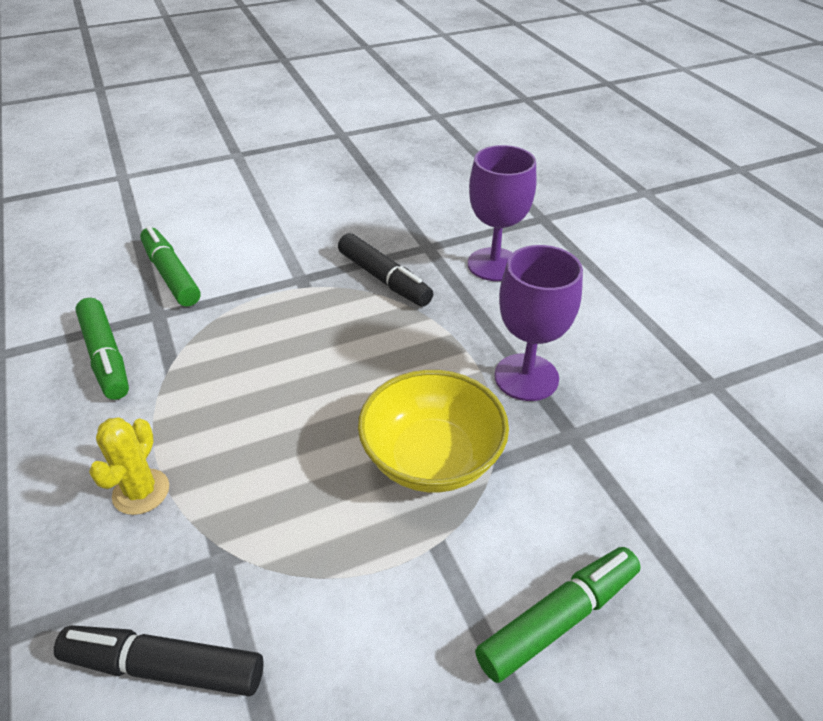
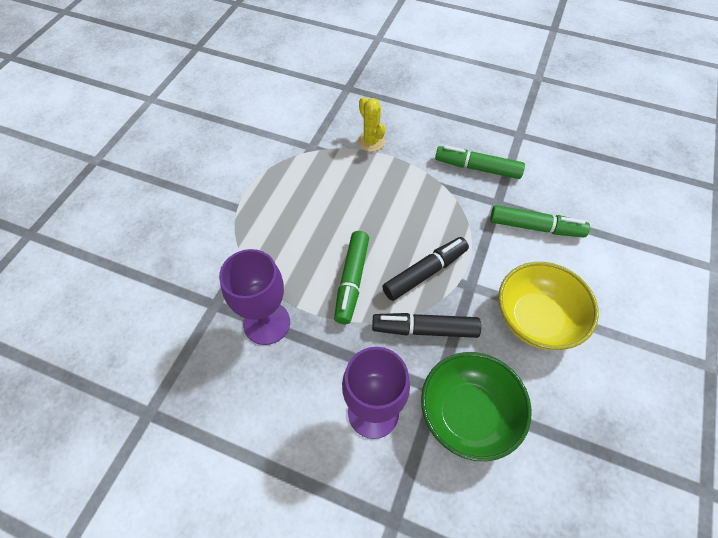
camera: 135 degrees right, 15 degrees up
black marker [54,625,264,696] -> black marker moved to [382,237,469,301]
yellow bowl [358,370,509,493] -> yellow bowl moved to [498,262,599,350]
green marker [475,547,641,683] -> green marker moved to [334,231,369,325]
none -> green bowl [421,352,532,461]

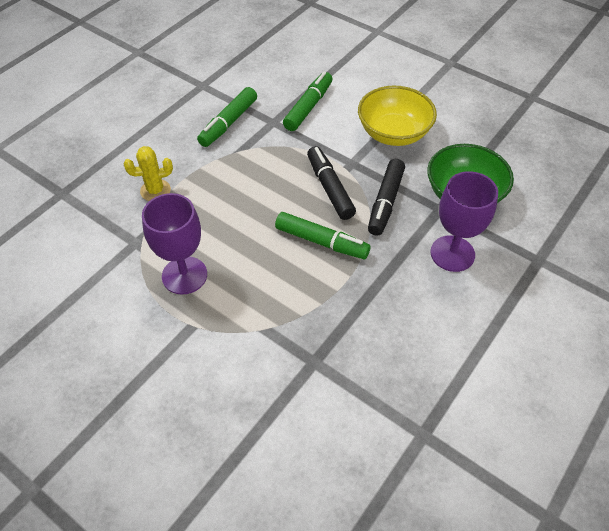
camera: 75 degrees left, 5 degrees down
purple goblet [219,249,290,345] -> purple goblet moved to [142,193,207,294]

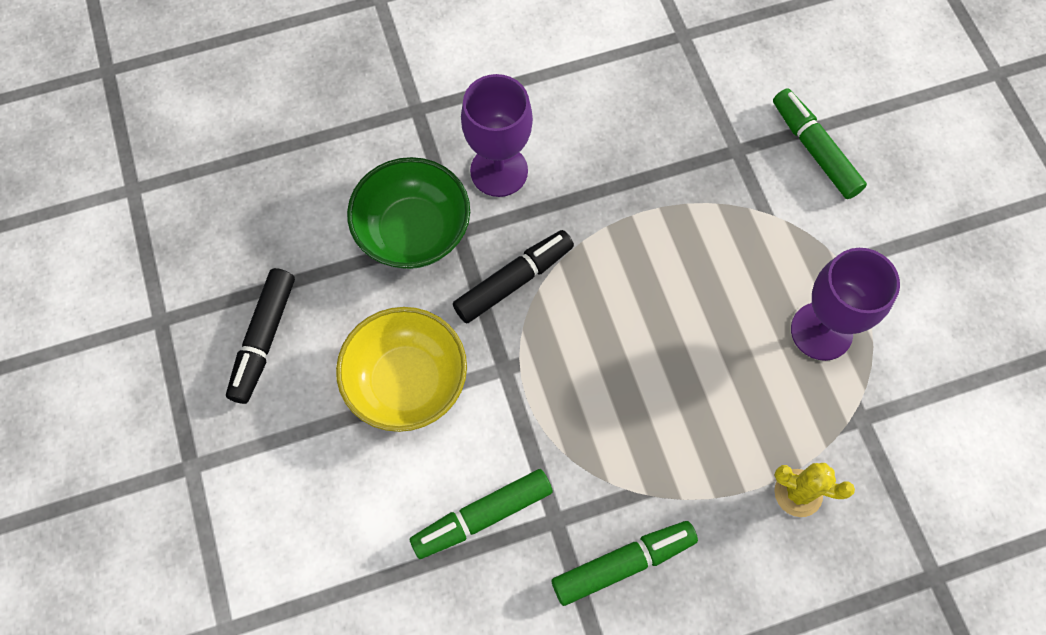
camera: 145 degrees left, 15 degrees up
green marker [275,212,371,259] -> green marker moved to [773,88,867,199]
black marker [307,146,356,220] -> black marker moved to [226,268,295,404]

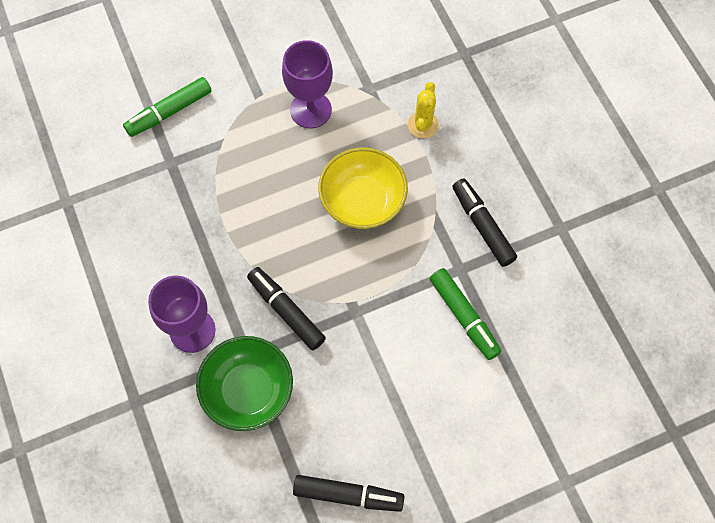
camera: 95 degrees left, 0 degrees up
yellow bowl [336,307,467,432] -> yellow bowl moved to [318,148,408,229]
green marker [552,521,698,606] -> black marker [452,178,517,267]

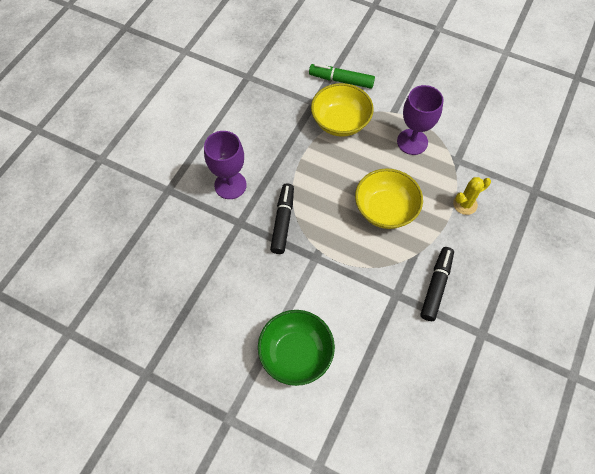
camera: 50 degrees right, 5 degrees down
green bowl [196,336,293,431] -> green bowl moved to [258,310,335,386]
black marker [293,475,404,512] -> none
green marker [430,268,501,360] -> none
none -> yellow bowl [311,83,374,137]

